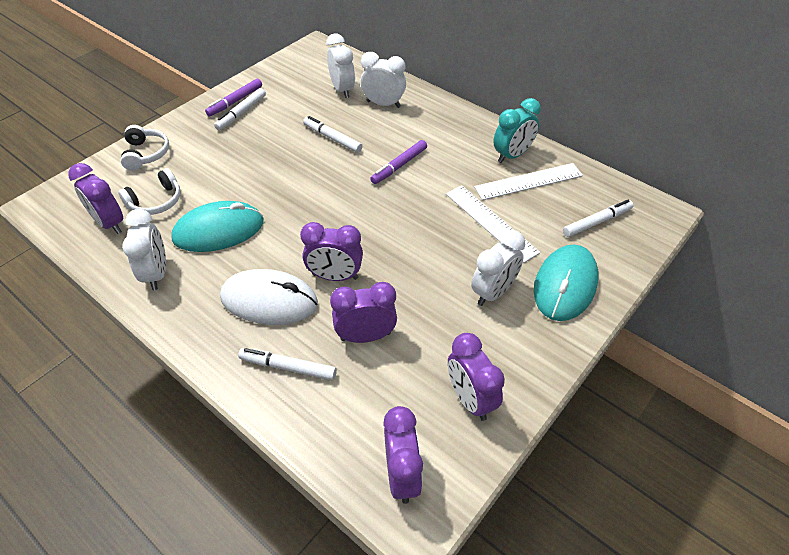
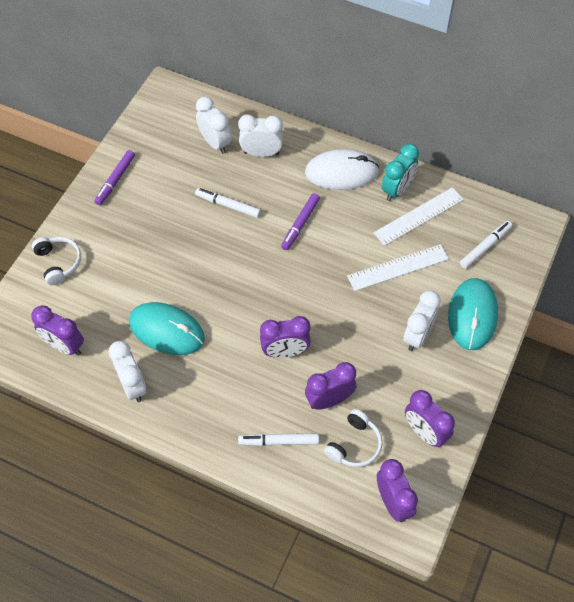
camera: 15 degrees left, 10 degrees up
white headphones [118,168,181,215] -> white headphones moved to [324,409,382,467]
turquoise mouse [171,201,263,252] -> turquoise mouse turned 60 degrees clockwise [129,302,205,355]
white marker [214,88,266,130] -> none
white mouse [220,269,318,325] -> white mouse moved to [305,149,380,190]
white ruler [446,185,541,263] -> white ruler turned 60 degrees counterclockwise [347,244,449,291]

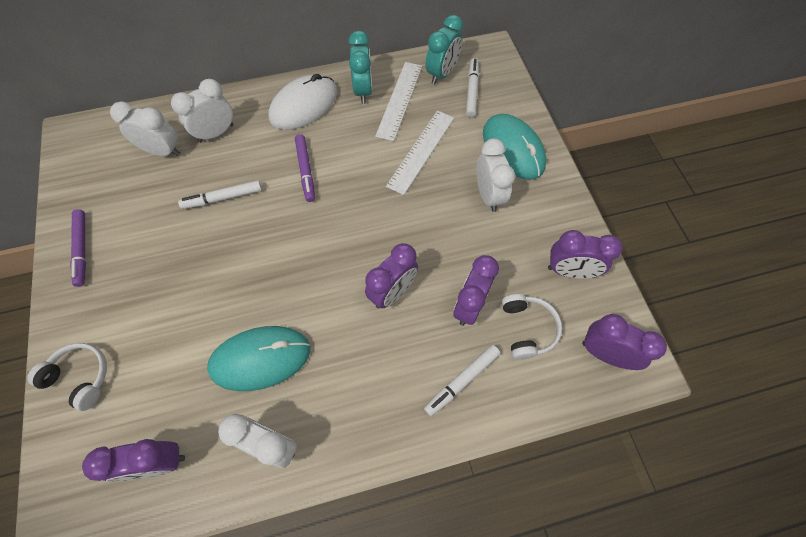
camera: 40 degrees left, 5 degrees up
none -> turquoise clock [425,15,463,84]

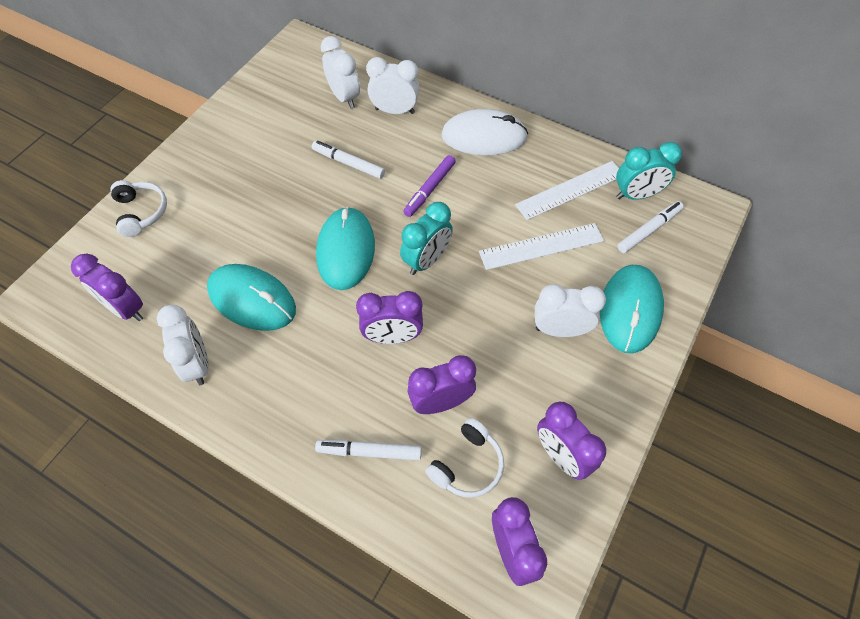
camera: 45 degrees right, 5 degrees down
purple marker [70,209,86,287] -> none
turquoise clock [348,31,372,104] -> turquoise clock moved to [400,202,453,275]
white clock [476,138,515,212] -> white clock turned 120 degrees counterclockwise [535,284,606,337]
none -> turquoise mouse [316,206,375,290]

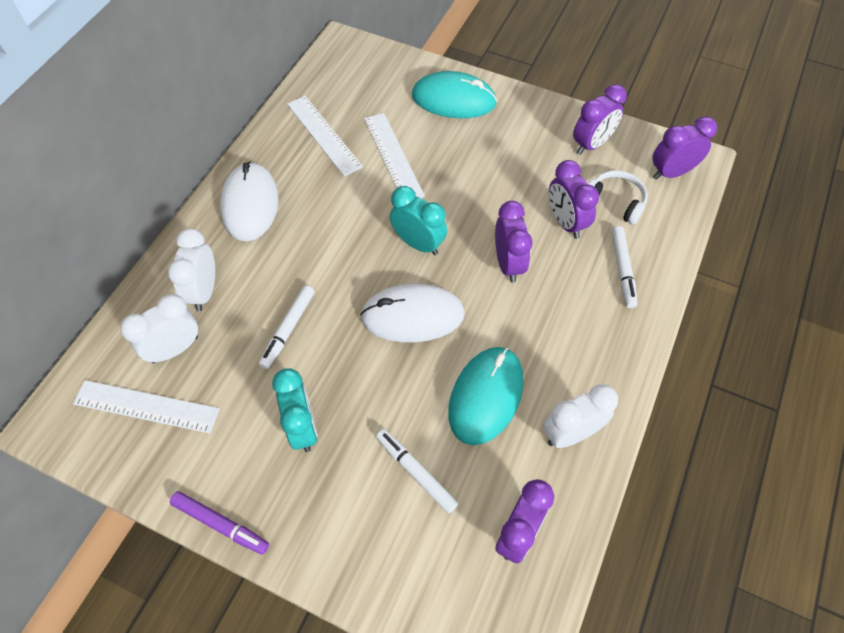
camera: 95 degrees left, 0 degrees up
white headphones [110,180,167,237] -> none
turquoise mouse [316,206,375,290] -> white mouse [360,284,465,342]
purple marker [403,155,456,217] -> purple marker moved to [170,491,269,555]
white clock [535,284,606,337] -> none
turquoise clock [616,142,682,200] -> turquoise clock moved to [272,368,318,452]
white marker [617,201,684,253] -> white marker moved to [376,429,458,514]
none -> white ruler [73,380,220,433]

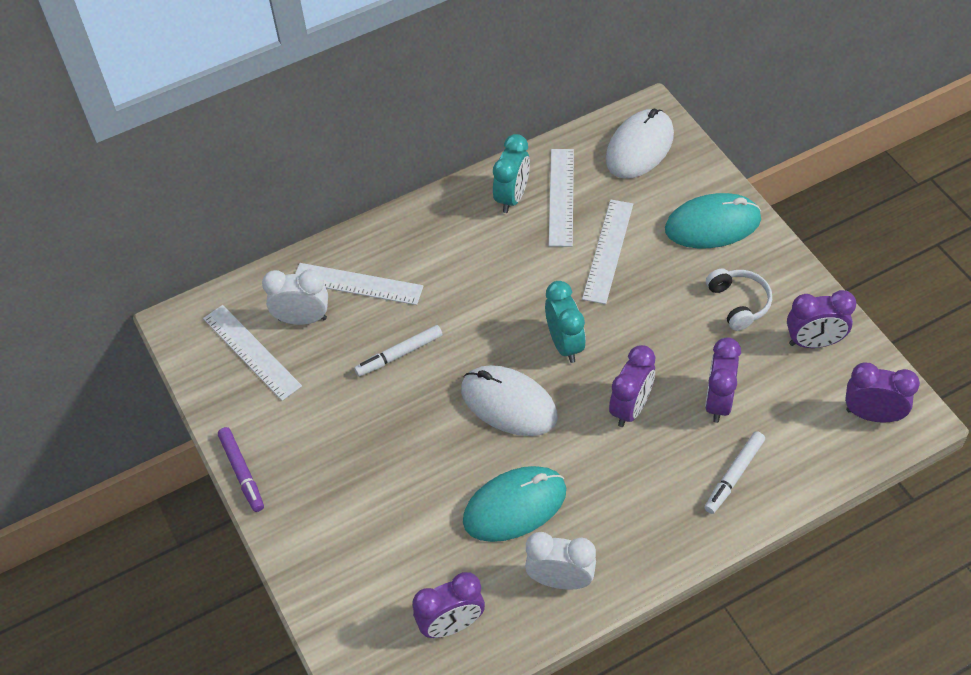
camera: 40 degrees right, 5 degrees down
white clock [168,228,215,311] -> white ruler [295,263,424,305]
white mouse [220,162,279,241] -> white mouse moved to [606,109,674,179]
turquoise clock [272,368,318,452] -> turquoise clock moved to [493,134,530,213]
white marker [376,429,458,514] -> none
turquoise mouse [412,71,497,118] -> turquoise mouse turned 60 degrees counterclockwise [665,193,761,248]
white headphones [588,170,648,225] -> white headphones moved to [706,268,772,331]

